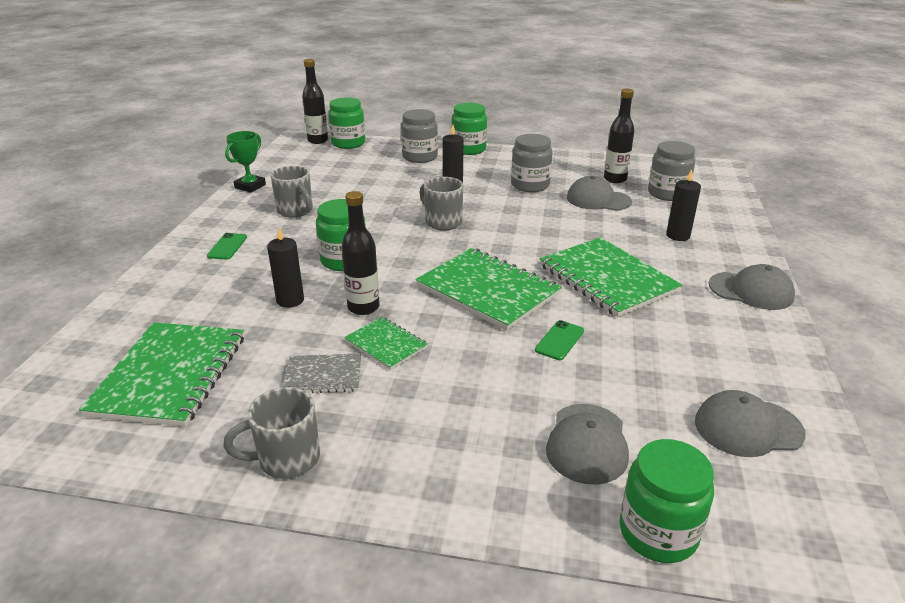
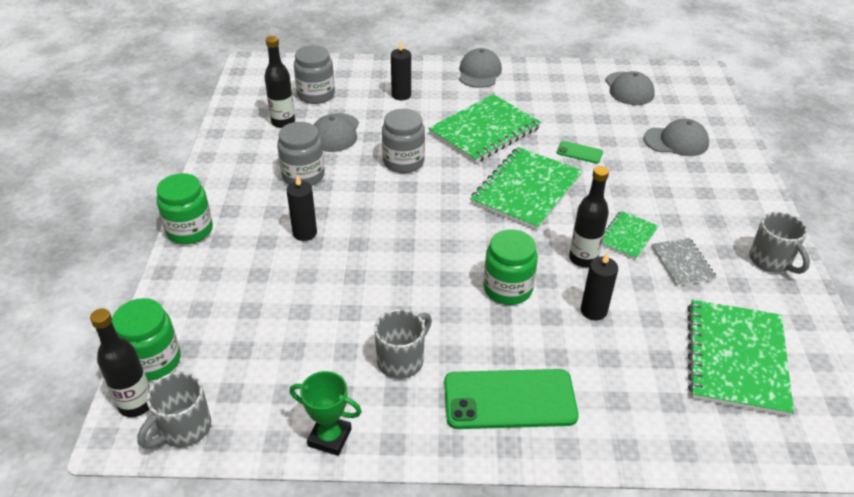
camera: 100 degrees left, 10 degrees up
green notebook [79,322,244,427] -> green notebook turned 75 degrees counterclockwise [687,300,794,417]
green phone [207,233,247,259] -> green phone [444,369,579,429], size x2.15
grey jar [401,109,438,163] -> grey jar moved to [382,109,425,173]
grey mug [420,177,463,231] -> grey mug moved to [137,372,211,448]
green jar [620,439,714,563] -> none

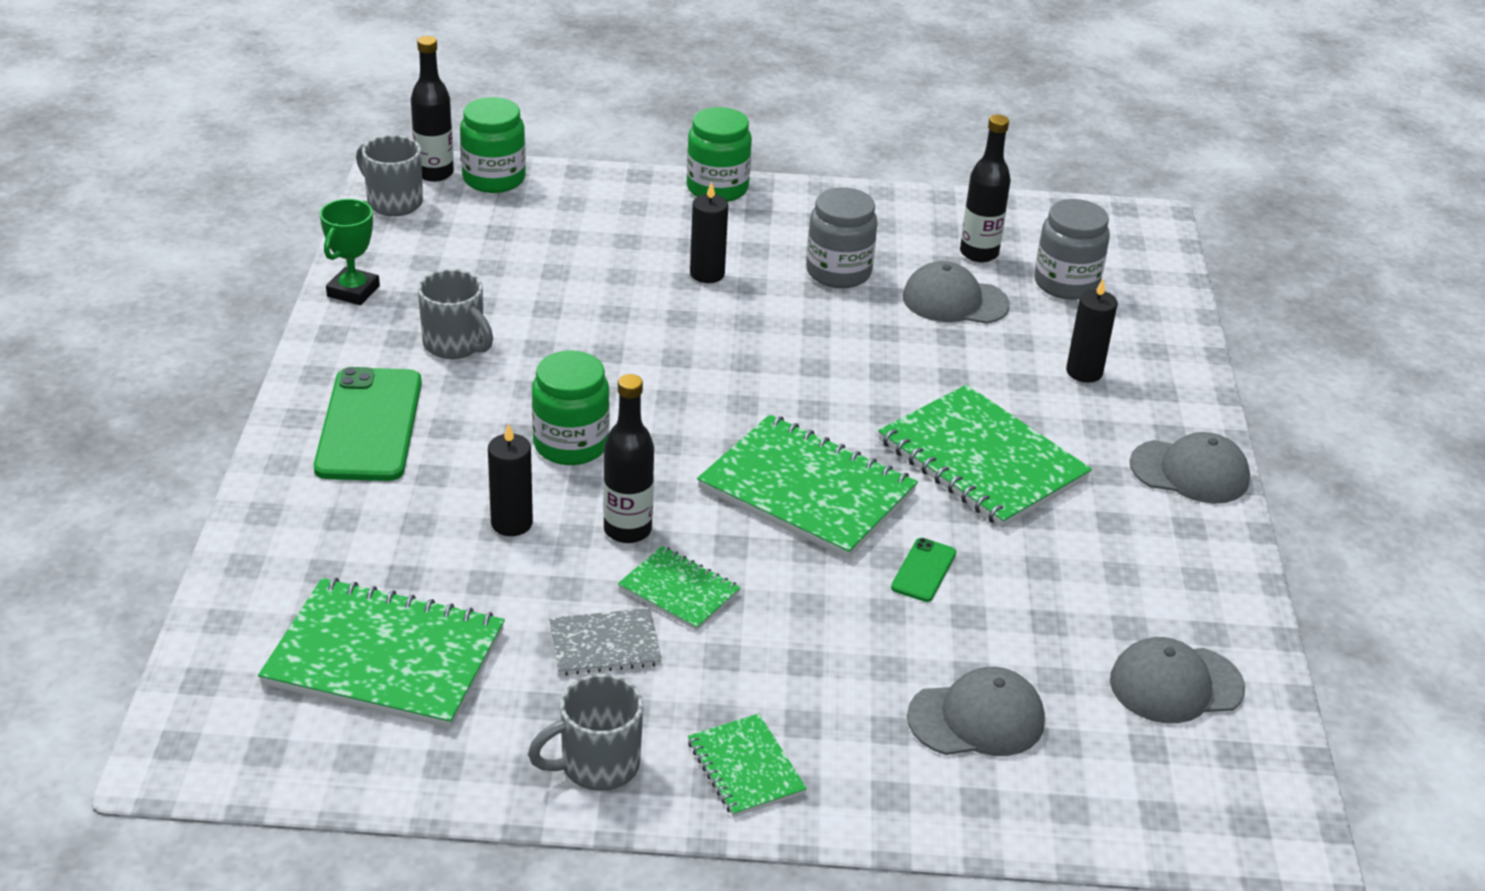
camera: 90 degrees right, 5 degrees down
grey jar [382,109,425,173] -> none
grey cap [644,119,709,156] -> grey cap turned 105 degrees counterclockwise [907,667,1045,756]
none -> green notebook [688,714,807,817]

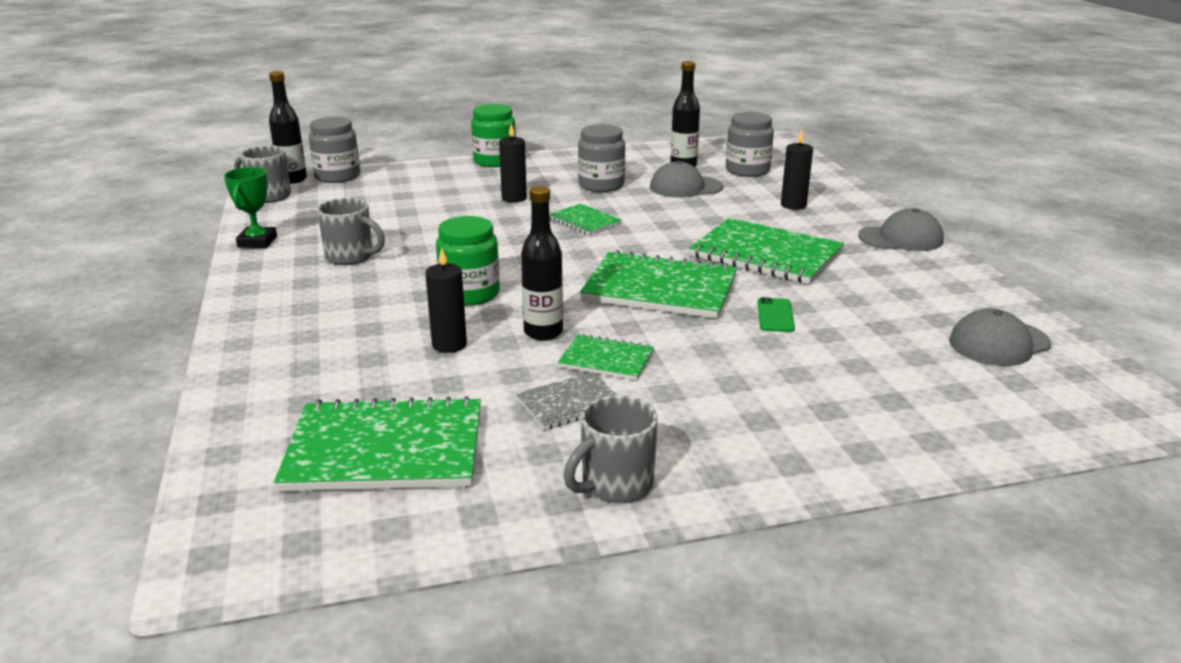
camera: 15 degrees left, 10 degrees down
green phone [314,367,422,481] -> none
green jar [460,97,526,193] -> grey jar [309,117,360,183]
green notebook [688,714,807,817] -> green notebook moved to [549,204,622,235]
grey cap [907,667,1045,756] -> none

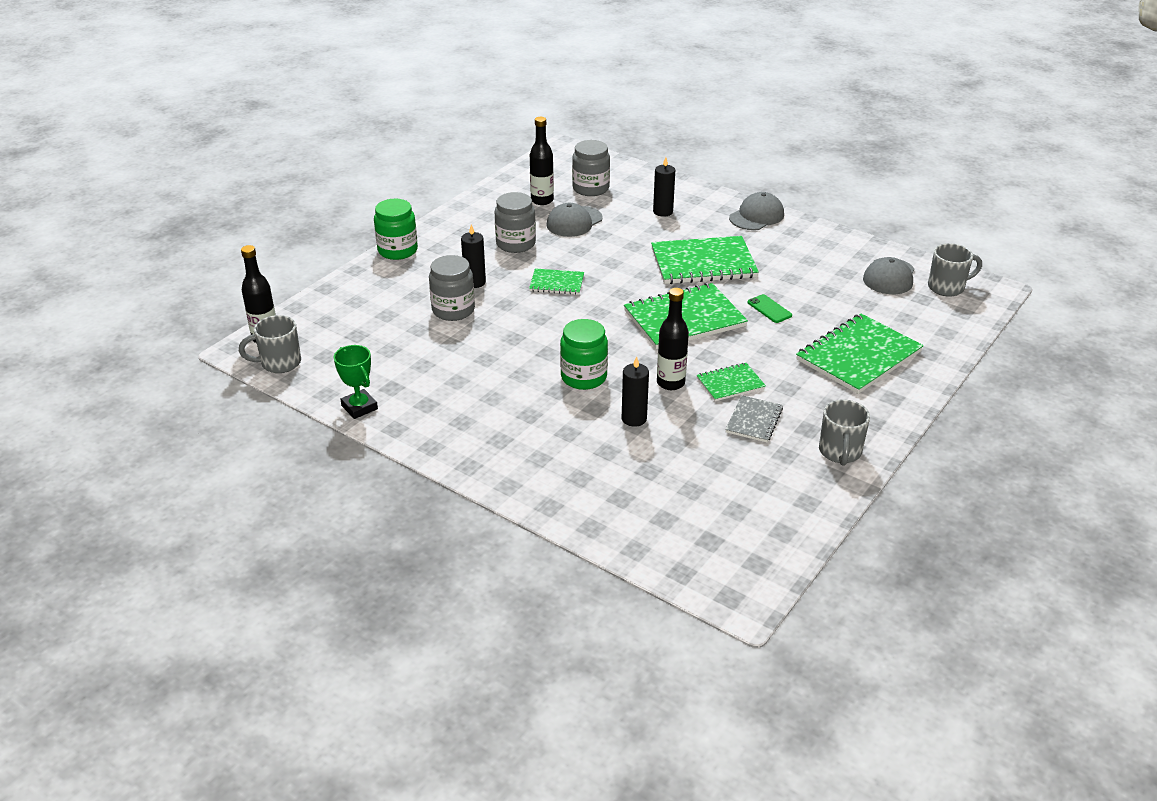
camera: 40 degrees left, 10 degrees up
green notebook [274,396,481,491] -> green notebook moved to [796,313,924,394]
grey jar [309,117,360,183] -> grey jar moved to [429,255,475,321]
grey mug [317,198,385,265] -> grey mug moved to [928,243,982,297]

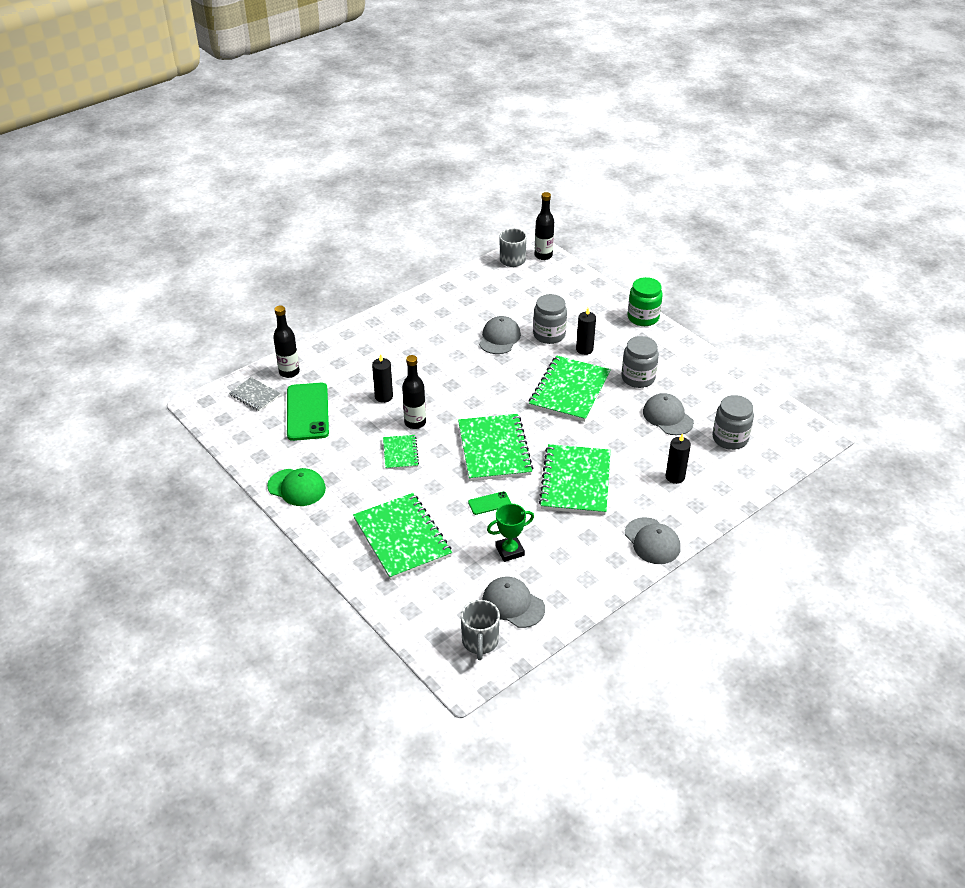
camera: 105 degrees right, 5 degrees up
green trophy [334,345,378,419] -> green trophy moved to [487,503,534,562]
green notebook [529,269,584,295] -> green notebook [529,355,611,422], size x1.92
black bottle [530,117,554,205] -> black bottle moved to [273,305,300,378]
green jar [560,319,608,390] -> none
grey notebook [725,395,783,442] -> grey notebook moved to [229,377,281,411]
grey mug [819,399,870,466] -> green cap [267,468,326,506]
none -> green phone [287,383,329,441]
none -> grey cap [479,316,521,354]

